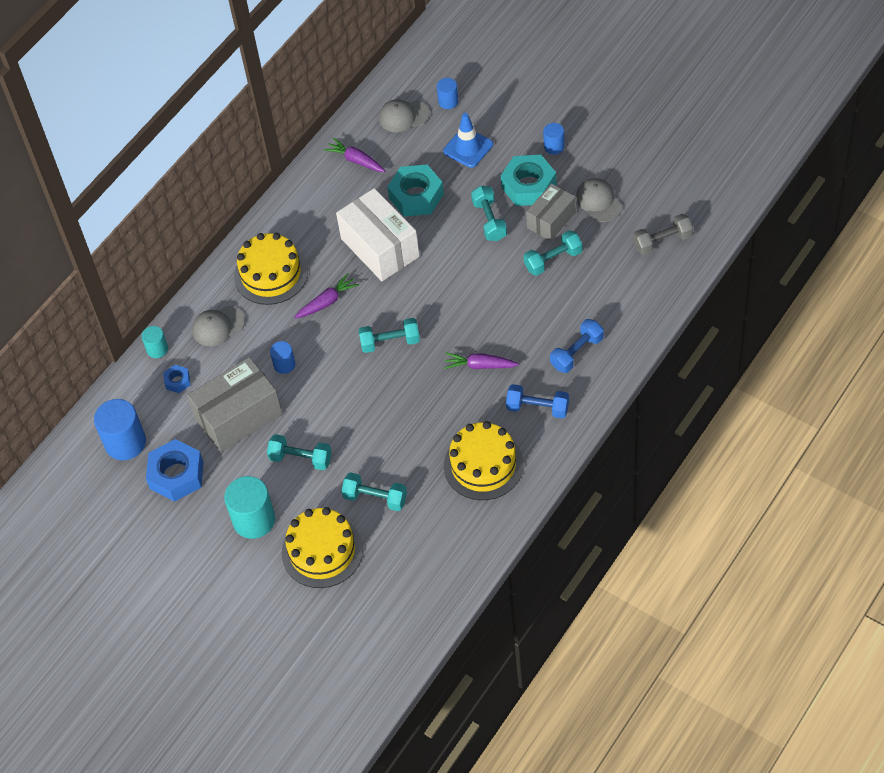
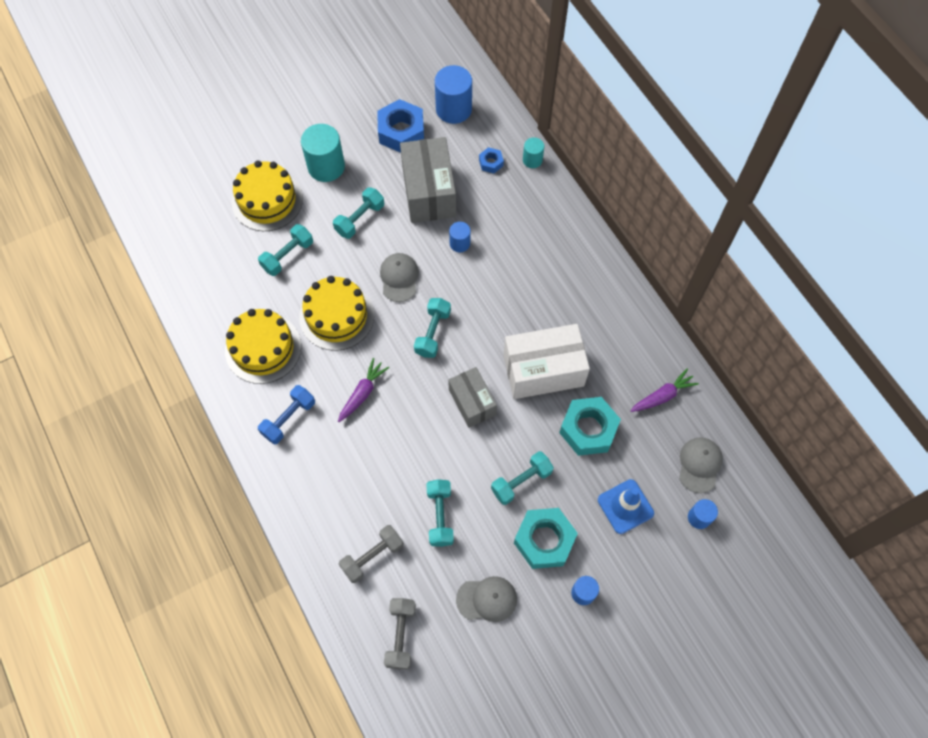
camera: 110 degrees right, 10 degrees up
grey cap [192,306,245,346] -> grey cap moved to [380,253,419,302]
yellow cake [234,233,308,305] -> yellow cake moved to [299,276,374,351]
purple carrot [294,273,359,319] -> none
turquoise dumbbell [471,186,507,241] -> turquoise dumbbell turned 45 degrees counterclockwise [491,451,554,505]
grey box [526,184,576,241] -> grey box moved to [448,367,497,428]
blue dumbbell [550,319,604,373] -> none
none -> grey dumbbell [339,525,404,583]

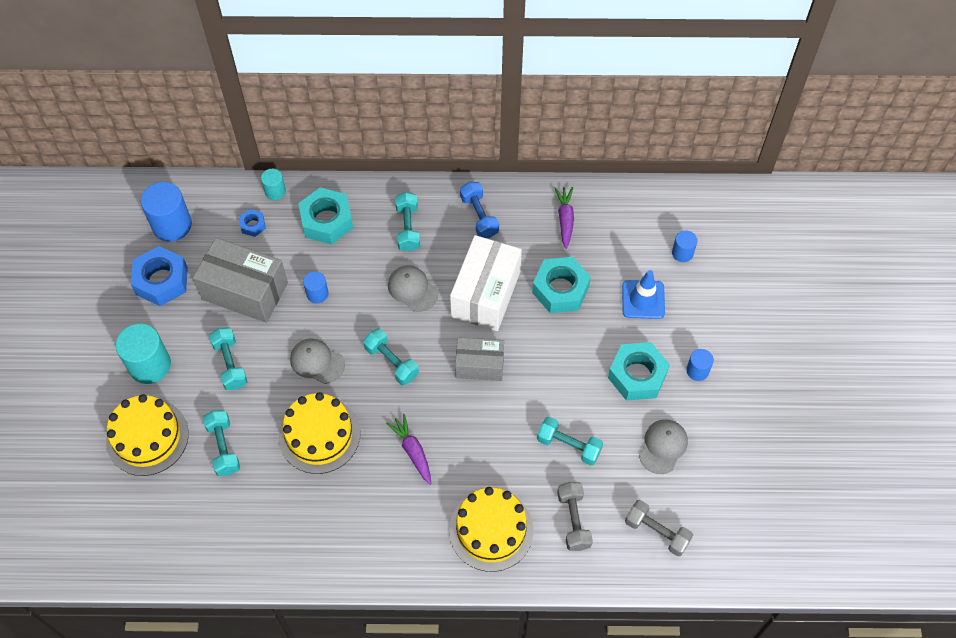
camera: 60 degrees left, 5 degrees down
yellow cake [225,309,301,384] -> yellow cake moved to [449,487,534,572]
blue dumbbell [258,385,315,445] -> blue dumbbell moved to [460,182,499,238]
turquoise dumbbell [491,451,554,505] -> turquoise dumbbell moved to [395,192,420,252]
grey cap [679,437,723,493] -> grey cap moved to [388,265,438,312]
none -> turquoise nut [298,187,353,245]

